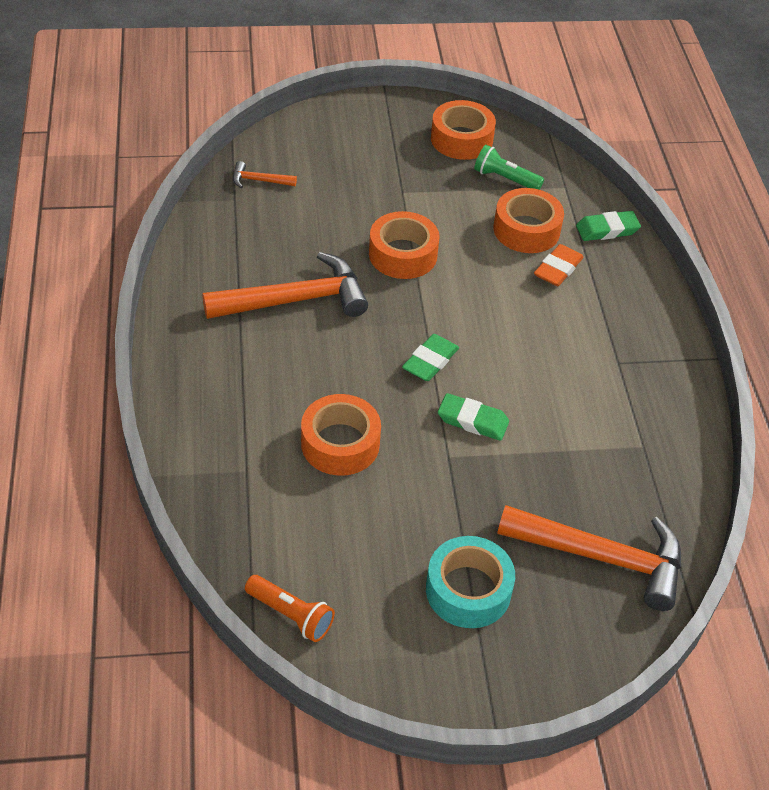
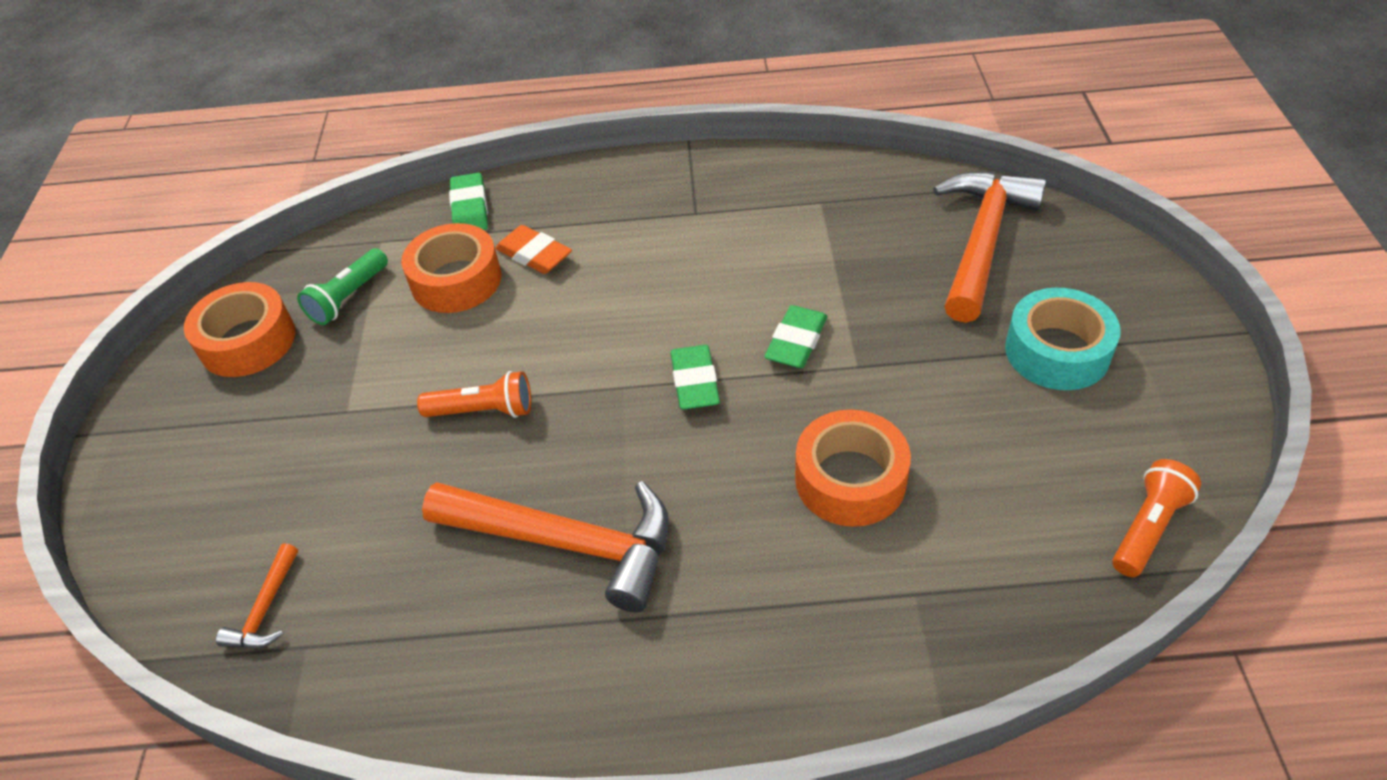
camera: 80 degrees left, 0 degrees up
orange hammer [202,252,368,319] -> orange hammer turned 120 degrees clockwise [422,481,669,612]
orange tape [369,211,440,279] -> orange flashlight [417,371,531,418]
green eraser [402,334,459,381] -> green eraser turned 45 degrees clockwise [671,345,720,410]

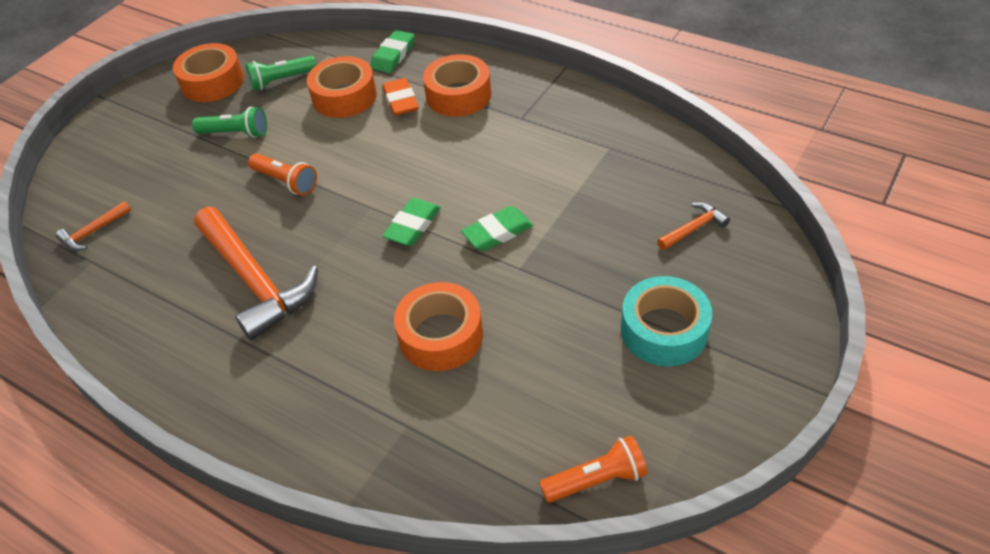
camera: 35 degrees right, 0 degrees up
orange hammer [933,172,1046,323] -> orange hammer [657,202,730,250], size x0.44
none -> green flashlight [192,106,267,138]
none -> orange tape [423,54,491,117]

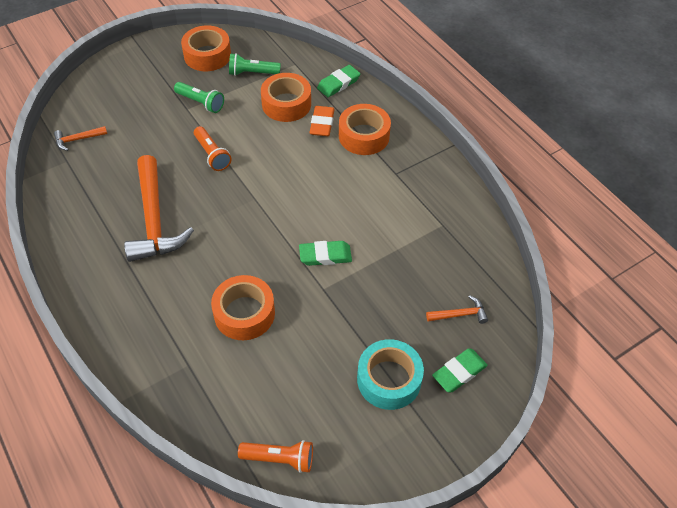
camera: 20 degrees right, 5 degrees up
green eraser [382,198,441,246] -> green eraser moved to [432,348,488,392]

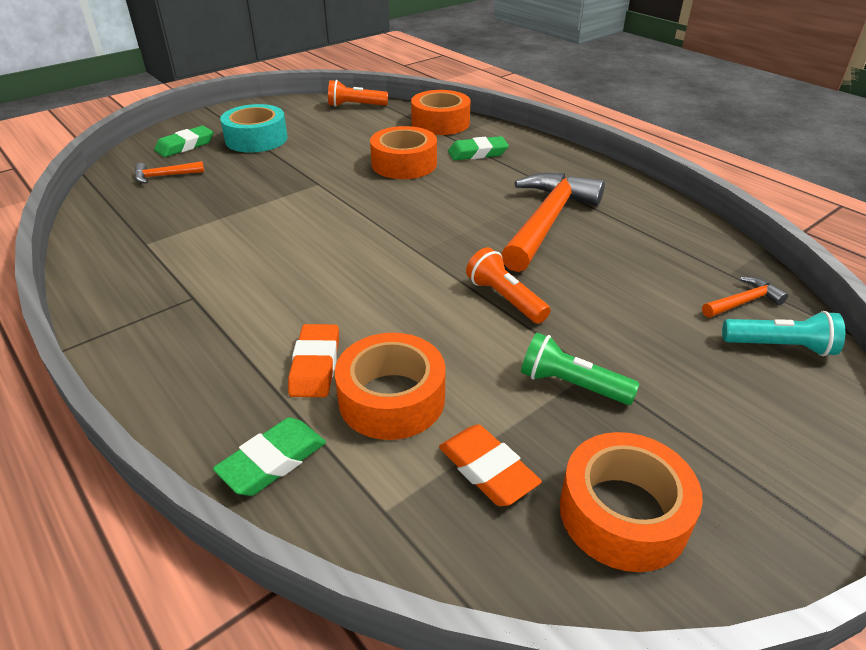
camera: 175 degrees right, 15 degrees down
orange hammer [124,155,194,262] -> orange hammer turned 45 degrees clockwise [501,173,605,272]
green flashlight [229,53,281,76] -> orange eraser [439,424,542,506]
green eraser [299,241,352,266] -> green eraser moved to [448,136,509,160]
orange tape [339,104,391,155] -> orange tape moved to [411,90,471,135]
none -> turquoise flashlight [722,311,845,356]

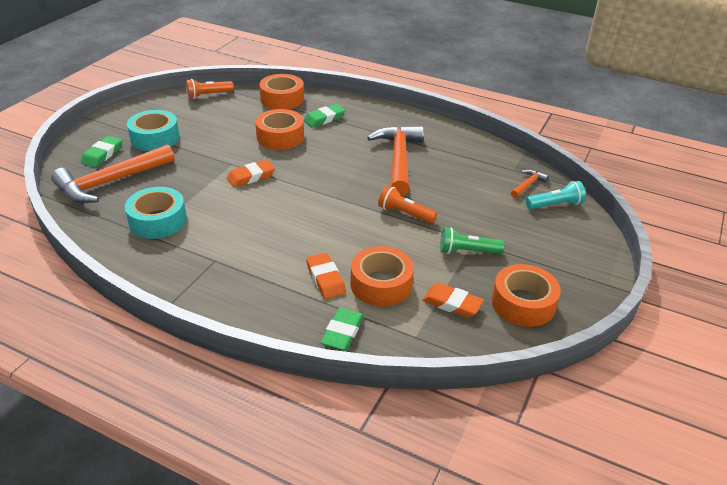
camera: 25 degrees left, 0 degrees up
orange hammer [135,161,204,183] -> orange hammer [51,144,175,203], size x2.26
none -> turquoise tape [125,187,187,239]
none -> orange eraser [227,160,275,187]

